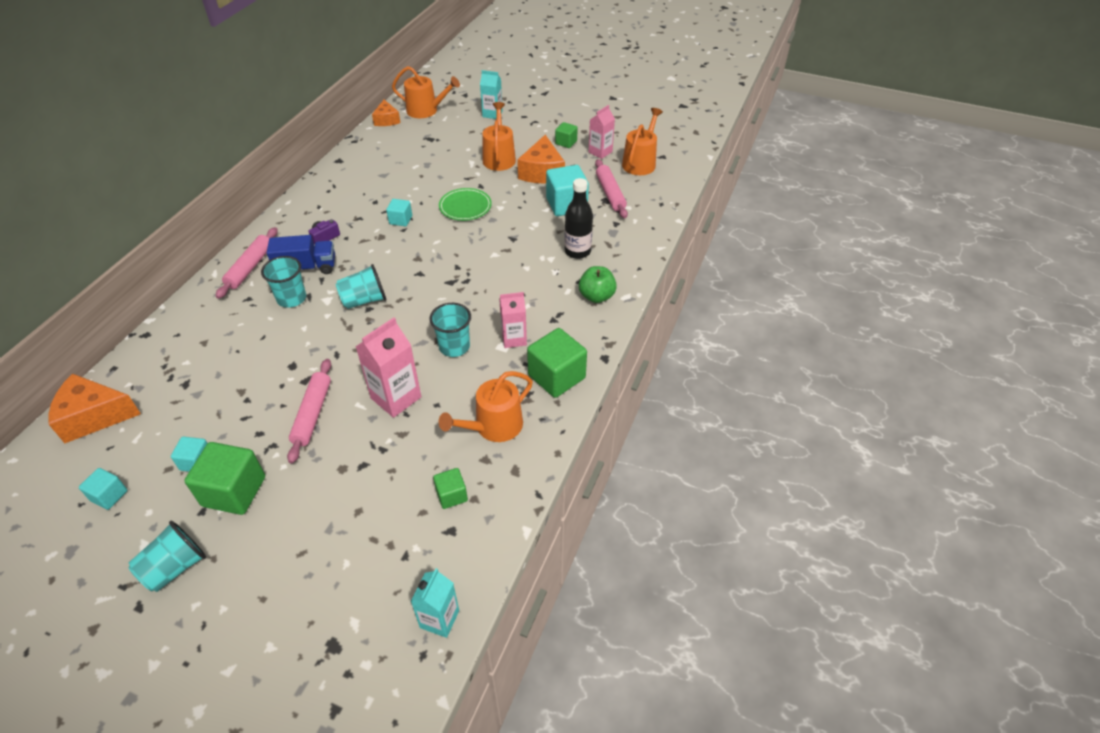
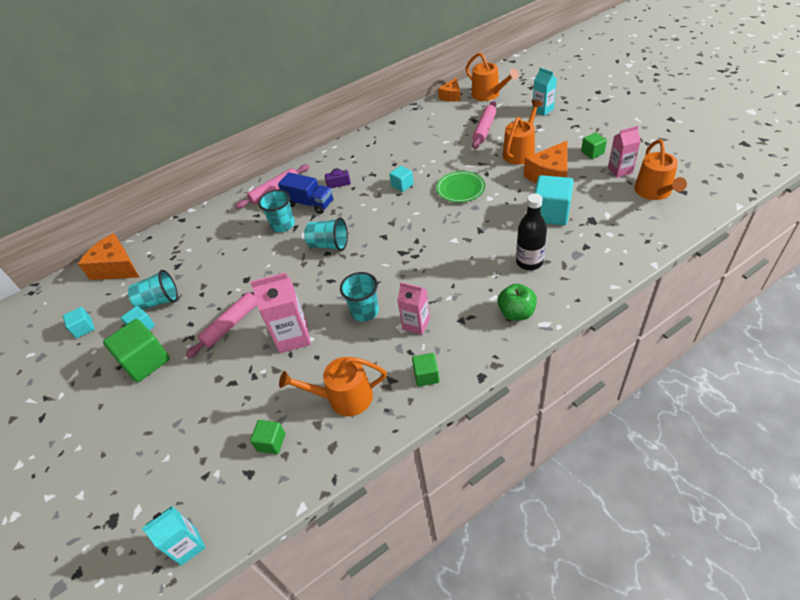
camera: 40 degrees right, 0 degrees up
turquoise cup [128,521,206,592] -> turquoise cup moved to [128,270,178,310]
green cube [527,328,587,398] -> green cube [412,353,440,387], size x0.54
pink rolling pin [595,159,628,218] -> pink rolling pin moved to [472,101,497,149]
orange watering can [622,108,663,175] -> orange watering can turned 120 degrees clockwise [634,140,687,200]

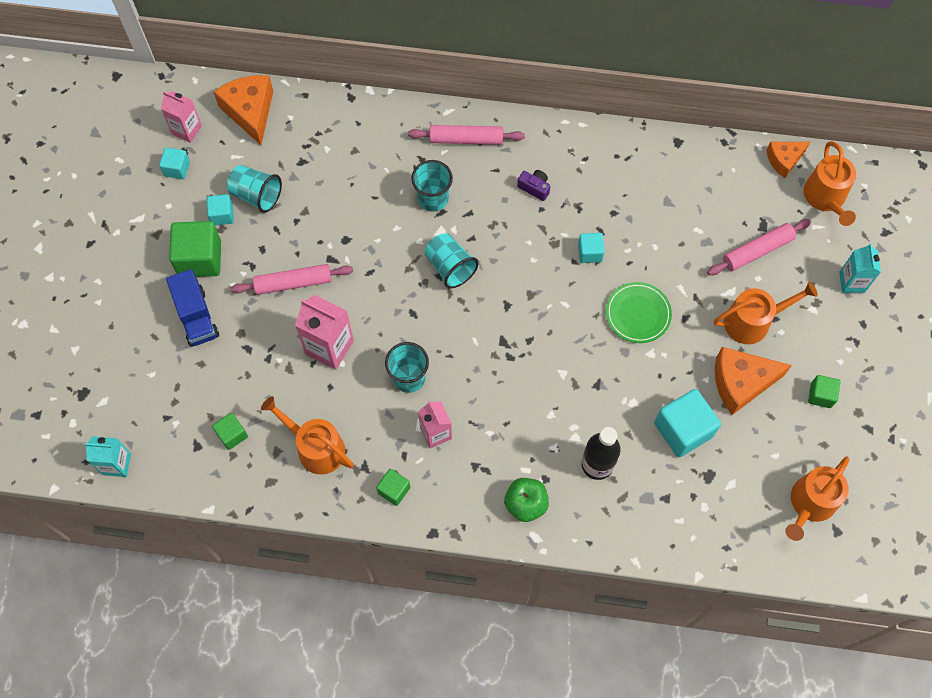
camera: 35 degrees right, 20 degrees up
blue truck [278,172,333,214] -> blue truck moved to [166,269,219,347]
pink carton [608,126,641,178] -> pink carton moved to [161,91,202,143]

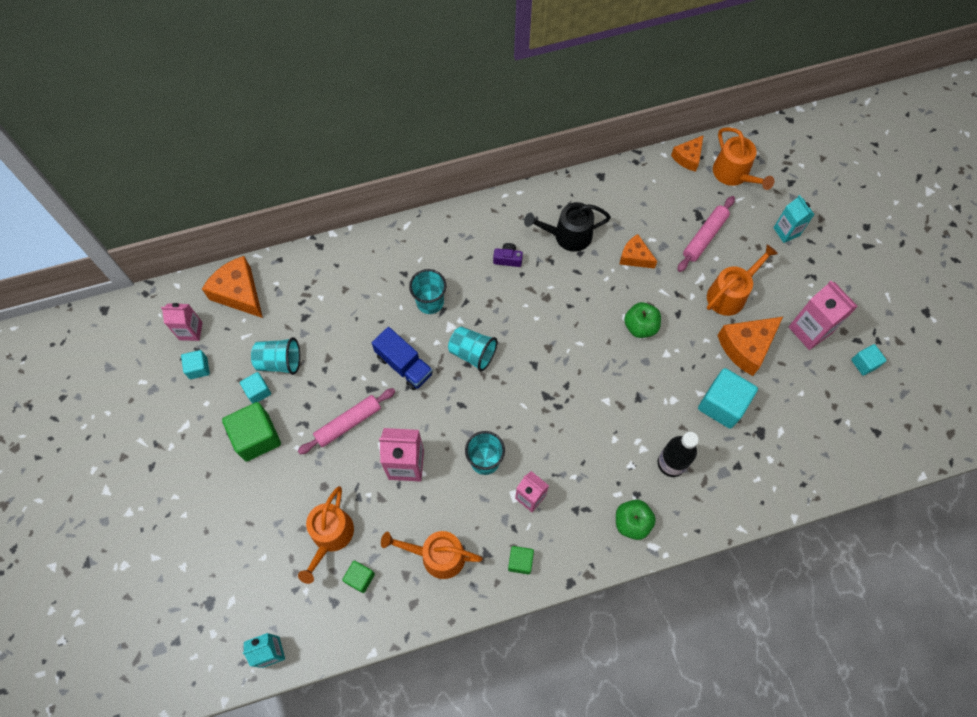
camera: 25 degrees left, 0 degrees up
blue truck [166,269,219,347] -> blue truck moved to [372,327,433,391]
pink rolling pin [408,125,525,145] -> none
turquoise cube [578,233,605,263] -> turquoise cube moved to [851,344,887,376]
green plate [606,282,672,343] -> green apple [624,302,661,338]
orange watering can [785,456,850,541] -> orange watering can moved to [298,486,354,584]
green cube [808,375,841,408] -> pink carton [789,281,858,350]
none -> black watering can [524,202,611,252]
none -> orange cheese [620,234,658,269]

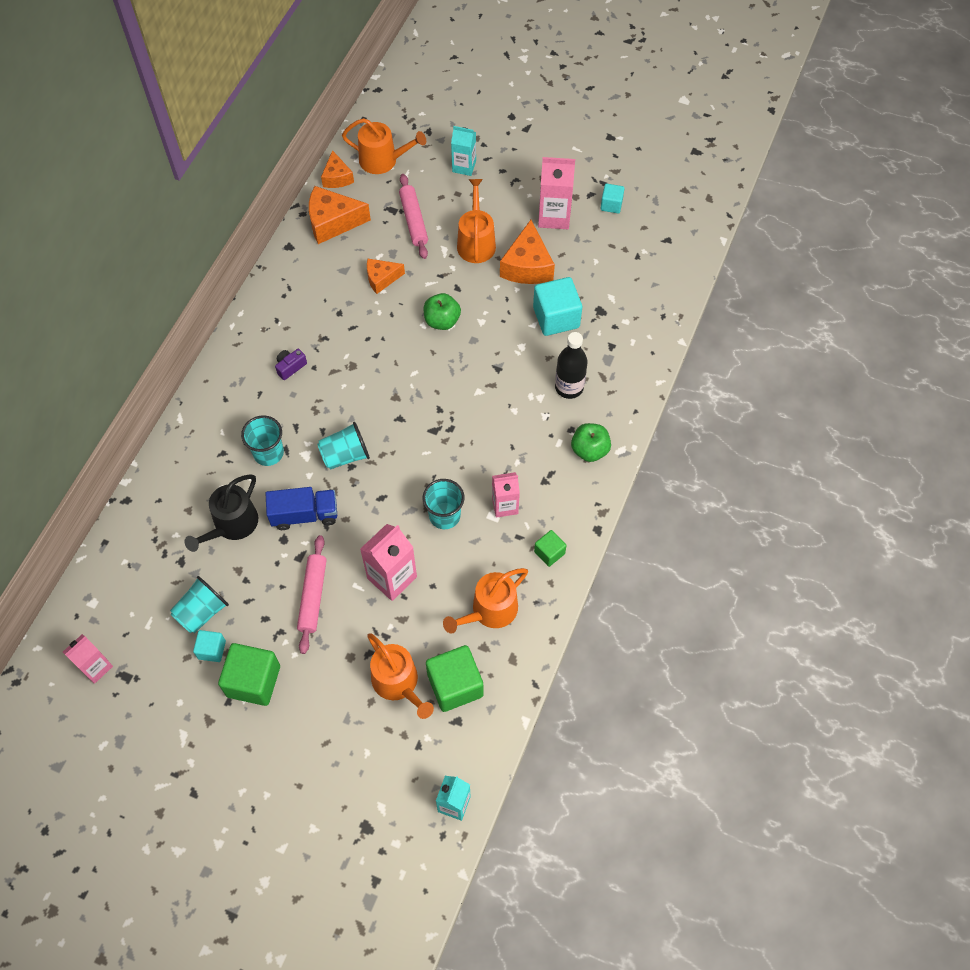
camera: 50 degrees left, 5 degrees down
turquoise cube [181,350,210,379] -> none
orange cheese [202,256,263,318] -> orange cheese moved to [309,186,371,244]
green cube [342,561,375,593] -> green cube [426,645,483,712], size x1.85
black watering can [524,202,611,252] -> black watering can moved to [184,474,258,552]

